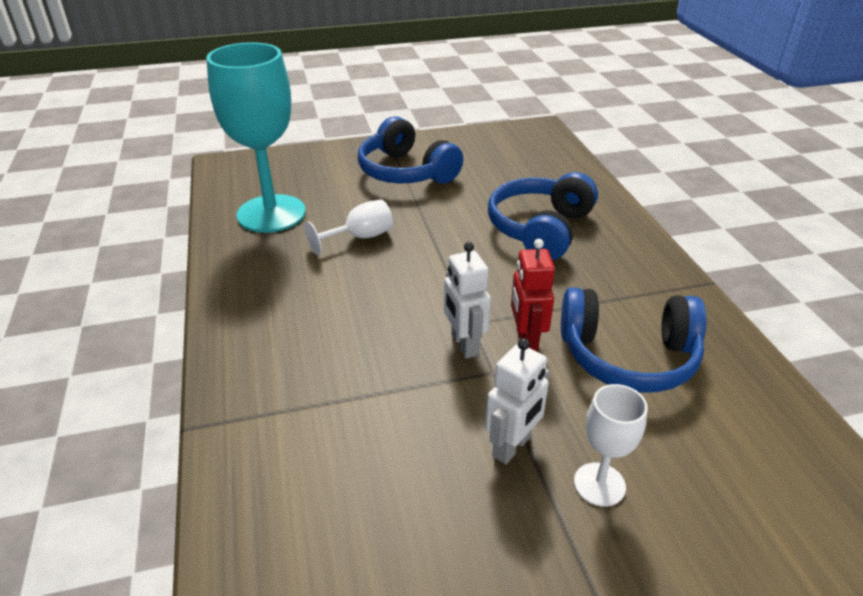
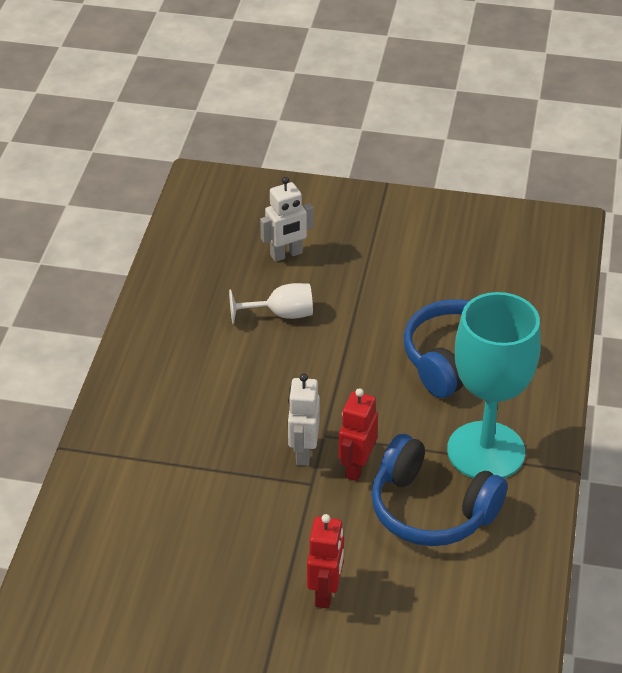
camera: 25 degrees right, 5 degrees up
turquoise goblet [206,42,306,233] -> turquoise goblet moved to [447,292,541,479]
blue headphones [358,116,463,184] -> none
white robot [485,338,549,464] -> white robot moved to [260,177,313,262]
white goblet [574,384,648,507] -> red robot [307,514,344,609]

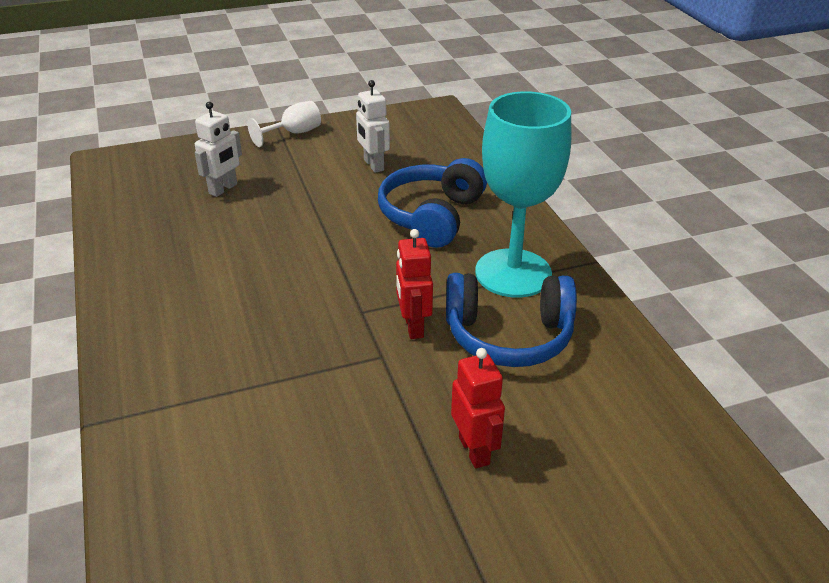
camera: 30 degrees left, 5 degrees down
white goblet [229,283,313,324] -> white goblet moved to [248,101,321,147]
white robot [288,374,320,466] -> white robot moved to [356,80,390,173]

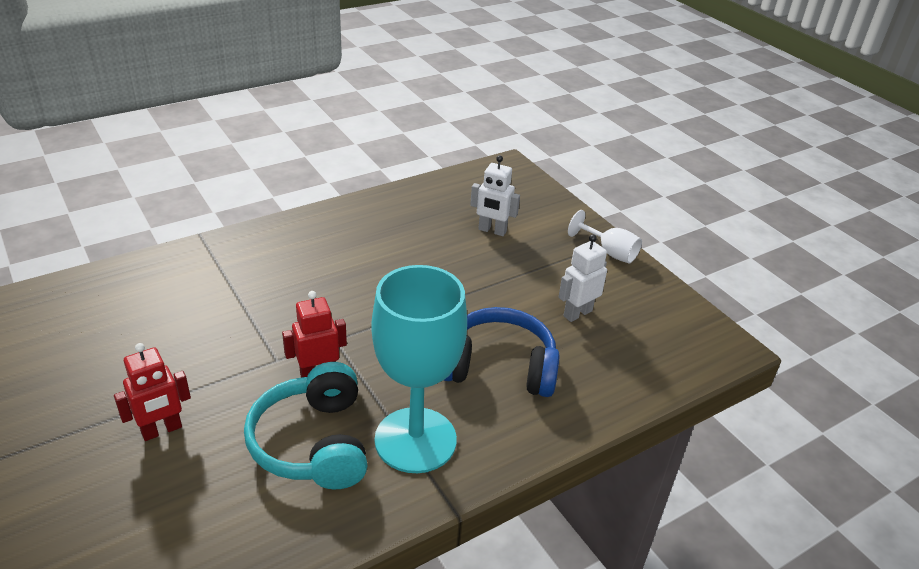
camera: 75 degrees right, 0 degrees up
blue headphones [446,273,577,367] -> turquoise headphones [244,362,367,489]

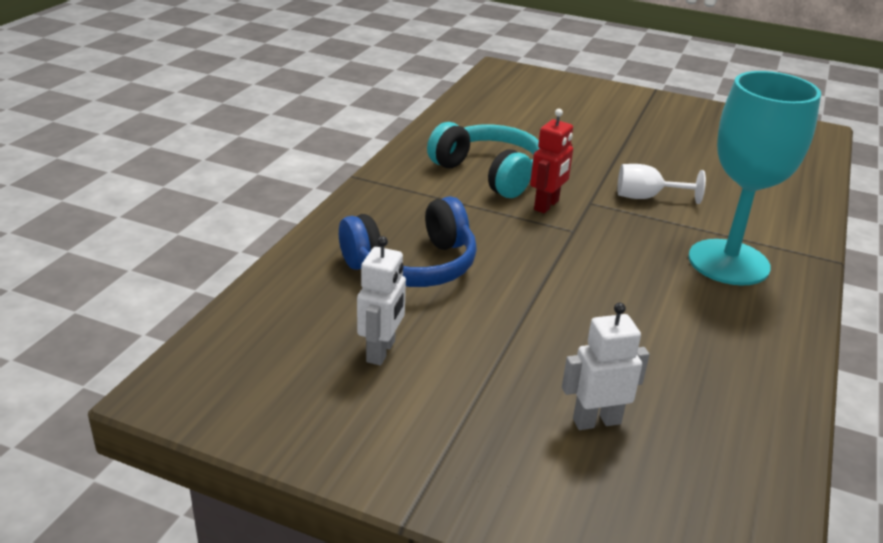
camera: 145 degrees right, 5 degrees down
red robot [114,343,191,441] -> none
turquoise goblet [371,265,467,473] -> turquoise goblet moved to [688,71,821,286]
white goblet [568,210,642,263] -> white goblet moved to [617,164,706,204]

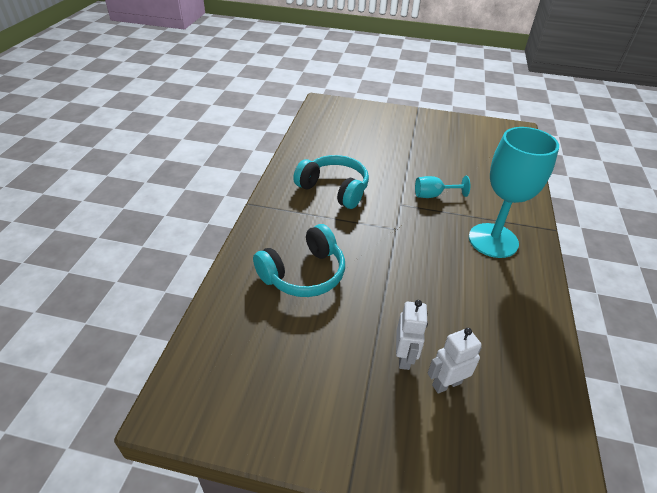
camera: 10 degrees left, 10 degrees up
blue headphones [339,196,477,287] -> turquoise headphones [253,224,345,297]
white robot [357,236,406,365] -> white robot moved to [396,300,428,370]
red robot [530,109,573,213] -> none
white goblet [617,164,706,204] -> turquoise goblet [415,176,470,198]

